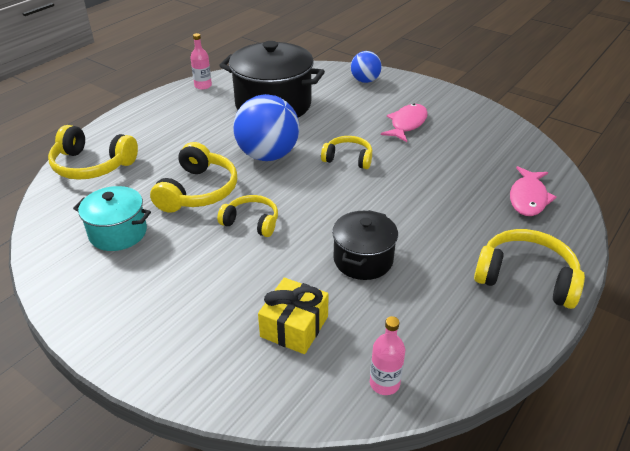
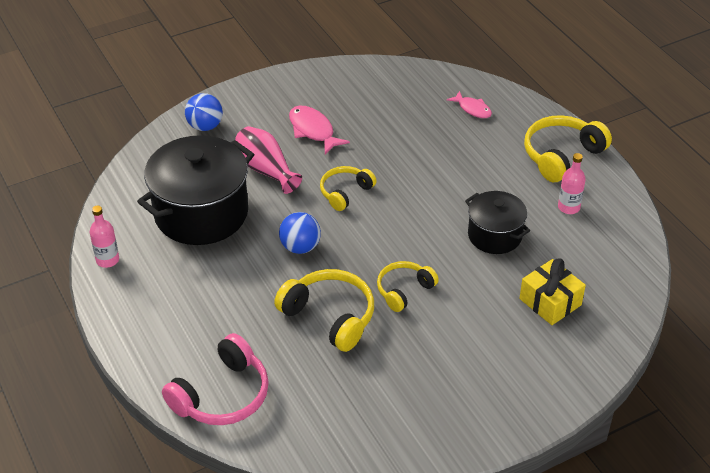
camera: 65 degrees left, 5 degrees up
yellow headphones [48,125,138,180] -> pink headphones [162,333,269,425]
turquoise pot [73,186,151,251] -> none
blue ball [233,94,300,161] -> blue ball [279,212,321,254], size x0.57
pink bottle [370,316,405,395] -> pink bottle moved to [558,153,586,214]
pink fish [510,166,557,216] -> pink fish [447,91,492,118], size x0.66
none -> pink vase [235,126,302,194]

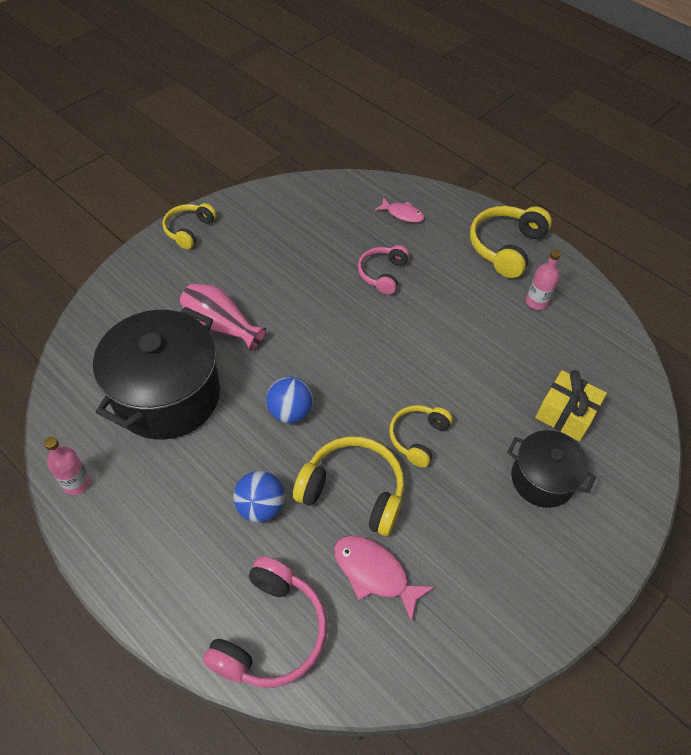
camera: 20 degrees left, 10 degrees up
blue ball [185,93,223,131] -> blue ball moved to [233,471,285,523]
pink fish [289,106,350,155] -> pink fish moved to [334,535,435,622]
yellow headphones [320,166,377,211] -> yellow headphones moved to [162,203,217,249]
black pot [465,191,530,254] -> black pot moved to [507,430,596,508]
none -> pink headphones [358,245,409,295]

